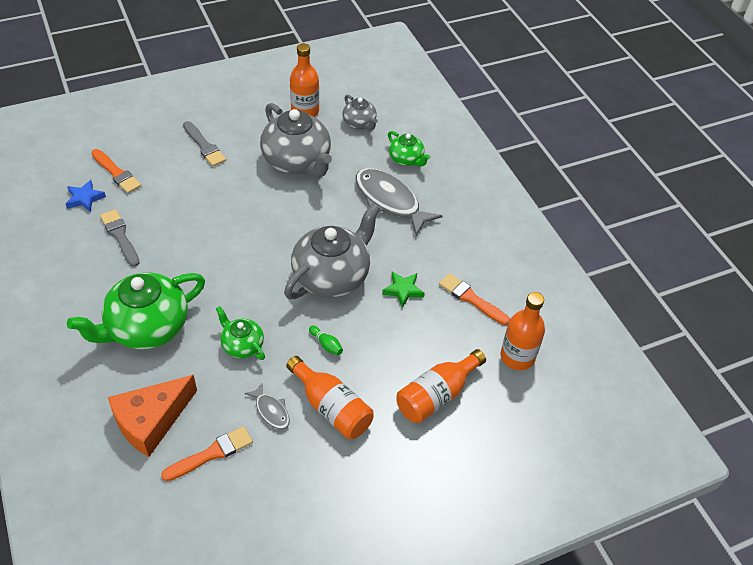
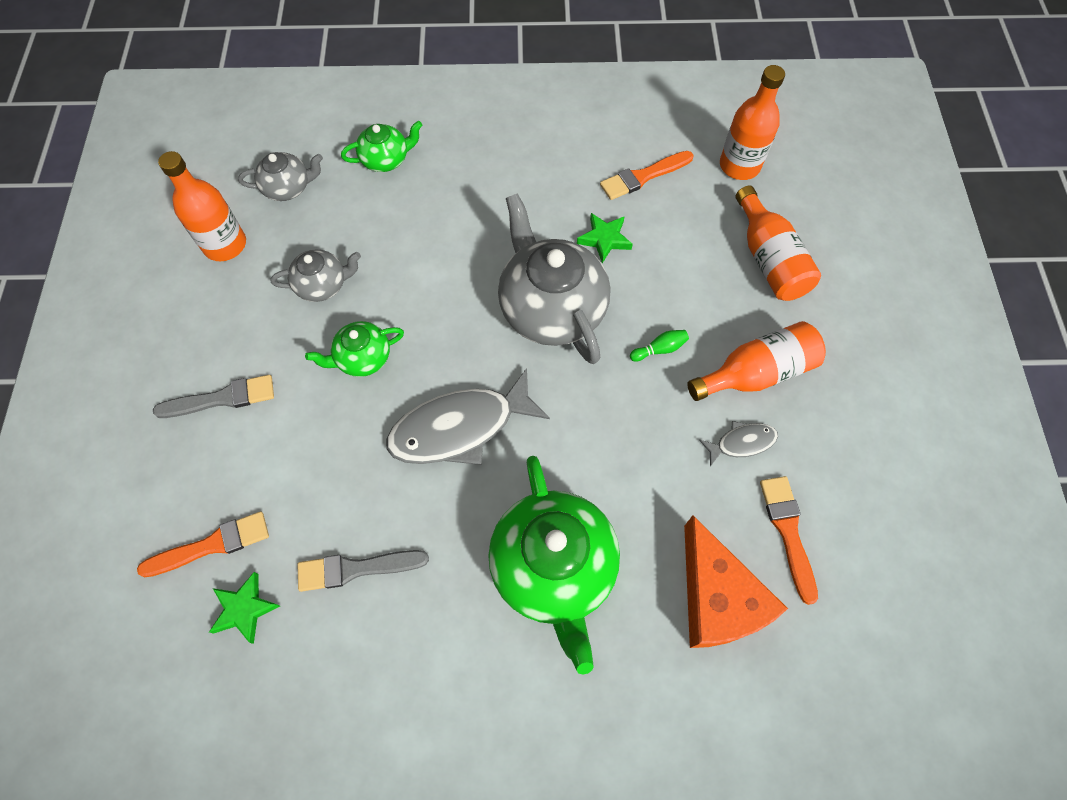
camera: 65 degrees left, 15 degrees up
blue star [66,180,106,212] -> green star [209,572,280,644]
green teapot [216,306,265,360] -> green teapot moved to [305,321,404,377]
grey teapot [260,103,332,178] -> grey teapot [271,249,361,302], size x0.51
grey fish [356,168,443,236] -> grey fish moved to [386,368,550,465]

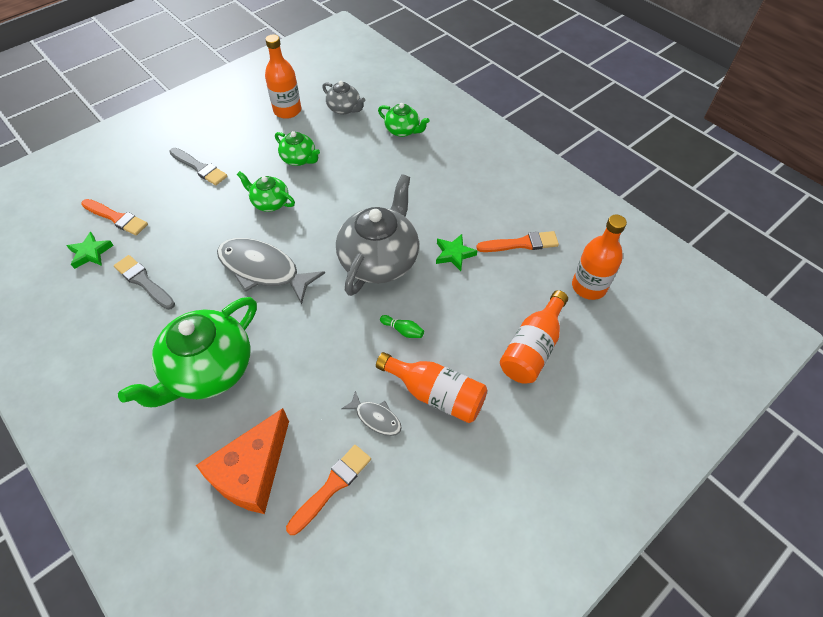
camera: 50 degrees right, 10 degrees down
grey teapot [271,249,361,302] -> green teapot [275,131,320,166]
orange brush [600,151,693,200] -> orange brush turned 150 degrees clockwise [476,231,559,252]

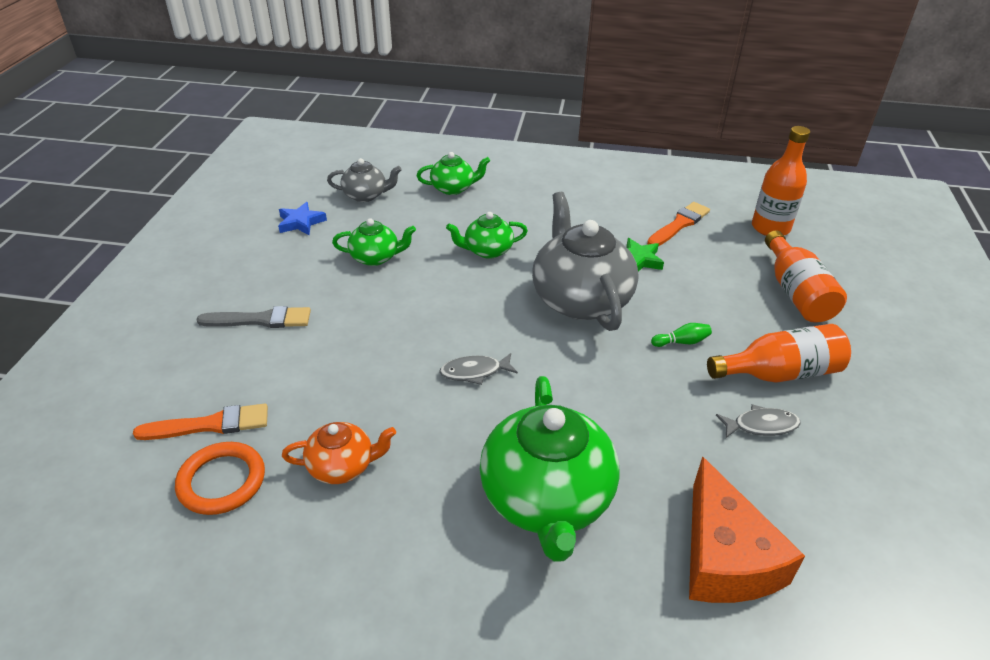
camera: 40 degrees left, 15 degrees down
green star [67,232,114,269] -> orange ring [175,442,265,515]
grey brush [114,255,175,310] -> orange teapot [282,422,396,484]
grey fish [217,238,325,304] -> grey fish [439,353,518,385], size x0.48
green teapot [237,171,295,212] -> green teapot moved to [446,212,528,259]
orange bottle [265,35,301,119] -> blue star [278,202,327,235]
orange brush [286,445,371,535] -> none

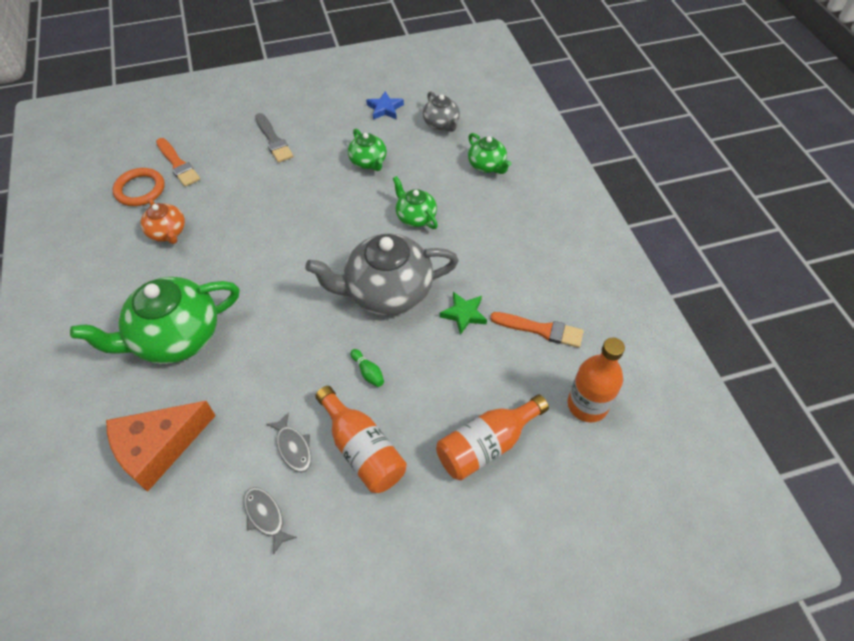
camera: 65 degrees right, 15 degrees up
grey fish [439,353,518,385] -> grey fish moved to [244,487,297,555]
grey teapot [532,192,639,331] -> grey teapot turned 150 degrees counterclockwise [305,234,459,315]

